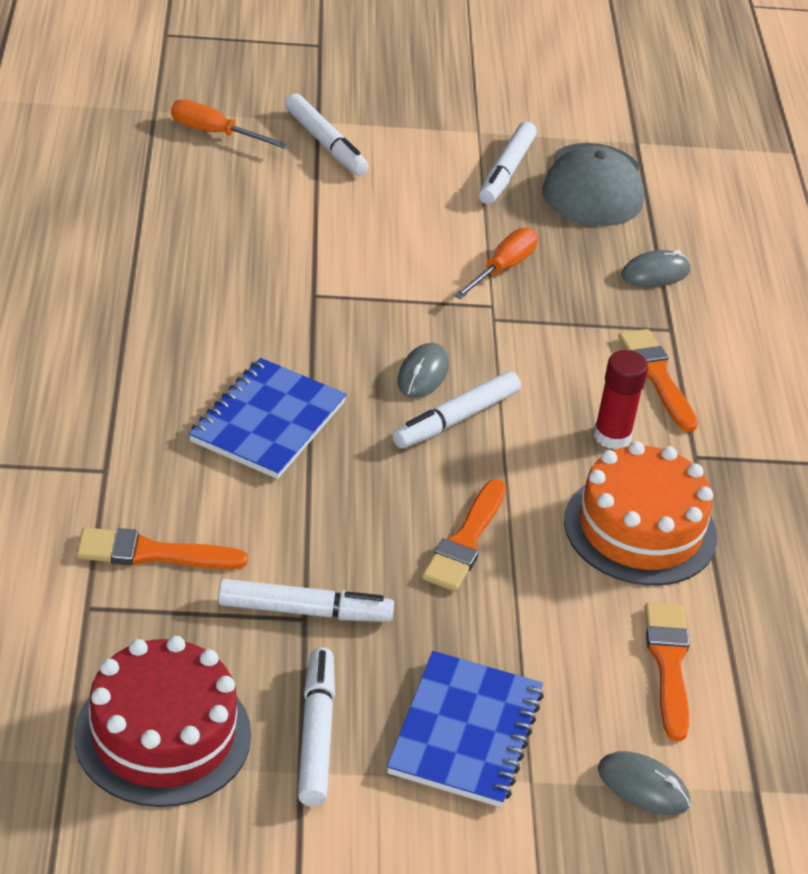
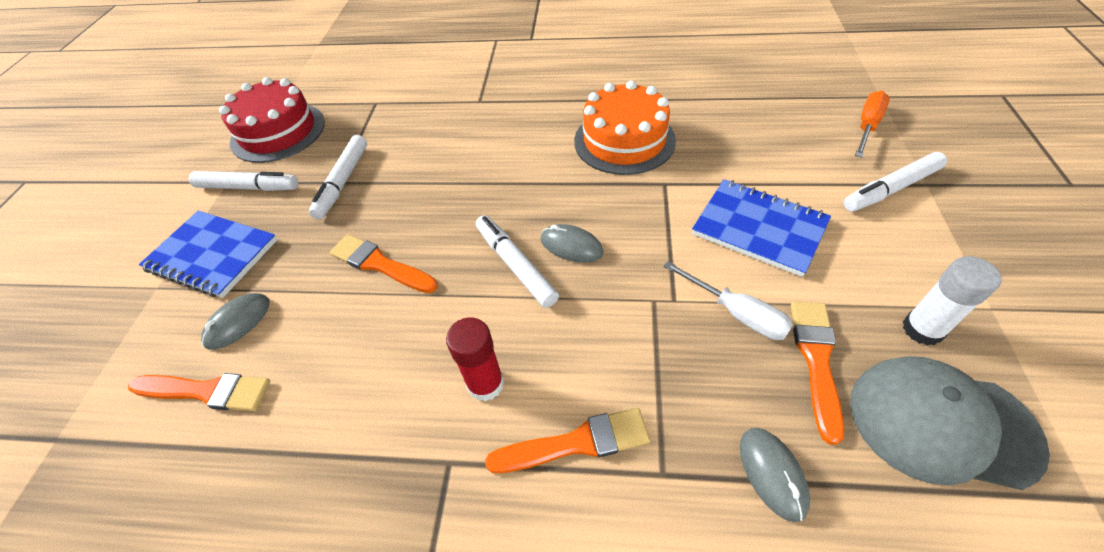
camera: 105 degrees right, 10 degrees up
orange brush [76,528,248,569] -> orange brush moved to [791,301,844,445]
blue notebook [189,358,347,479] -> blue notebook moved to [692,179,831,277]
orange screwdriver [454,228,538,300] -> white screwdriver [663,261,793,340]
white marker [479,121,537,204] -> white glue stick [903,256,1002,346]
orange cake [564,441,717,586] -> orange cake moved to [574,80,676,175]
grey mouse [598,751,690,815] -> grey mouse moved to [201,293,270,350]

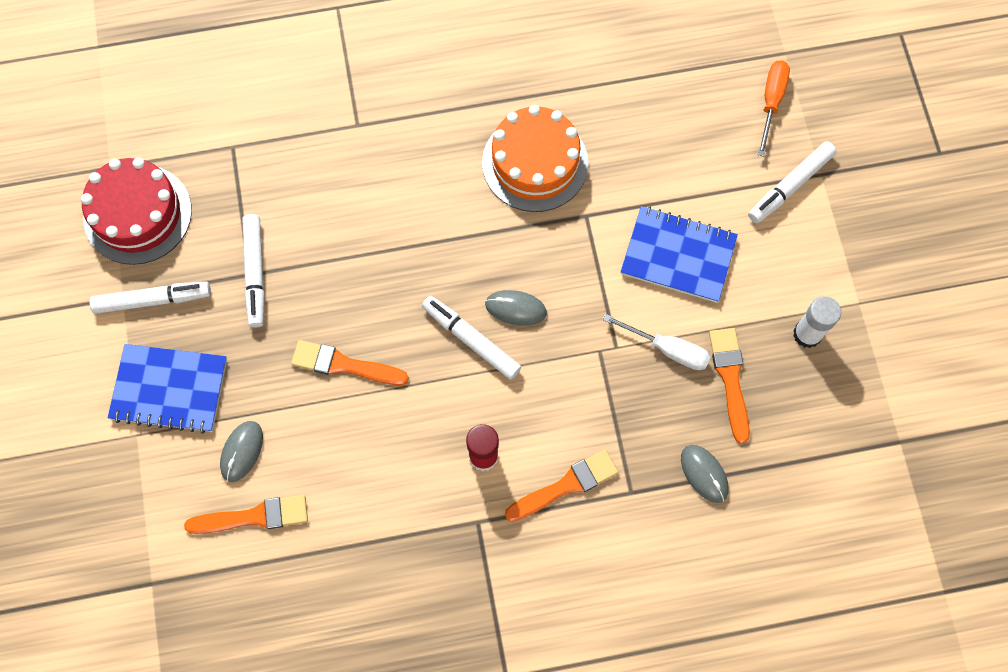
camera: 20 degrees left, 20 degrees up
grey cap [850,356,1050,490] -> none

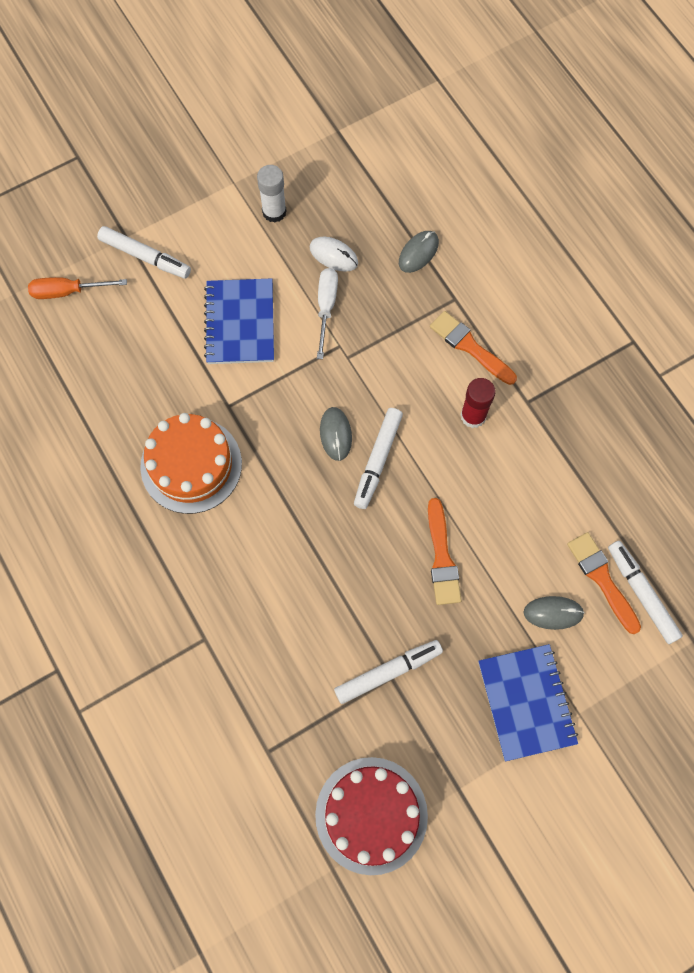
camera: 110 degrees left, 0 degrees up
white marker [89,282,211,314] -> white marker moved to [608,541,683,644]
orange brush [709,328,750,444] -> white mouse [309,237,358,272]

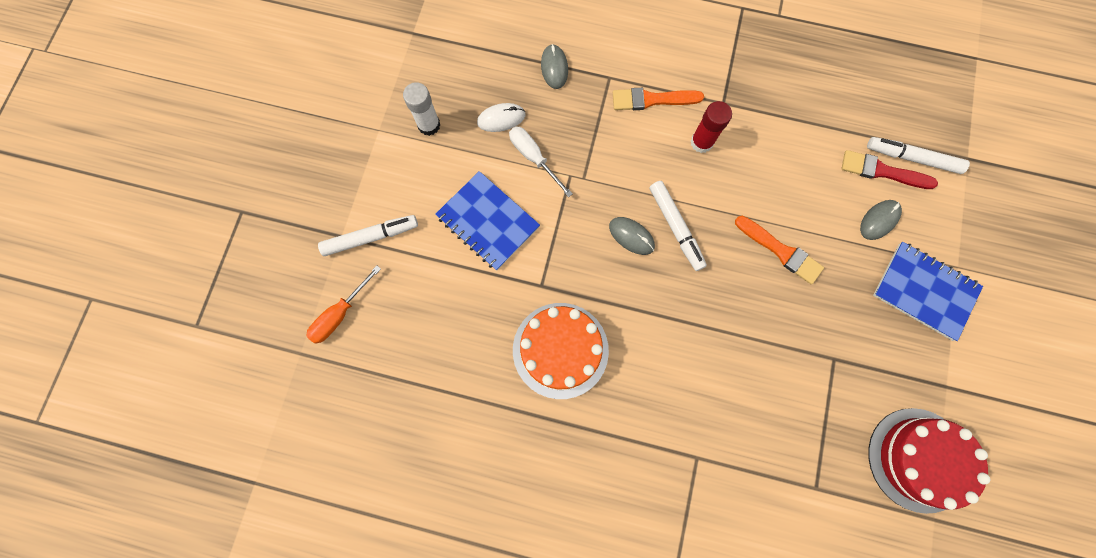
camera: 45 degrees left, 5 degrees up
white marker [334,640,443,704] -> none
orange brush [567,532,641,634] -> red brush [841,150,938,189]

